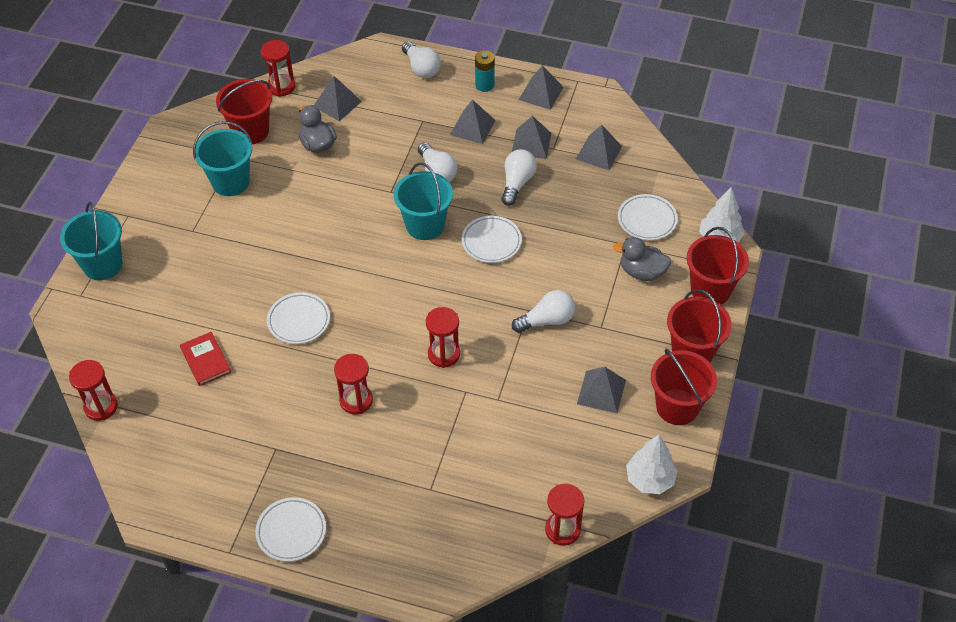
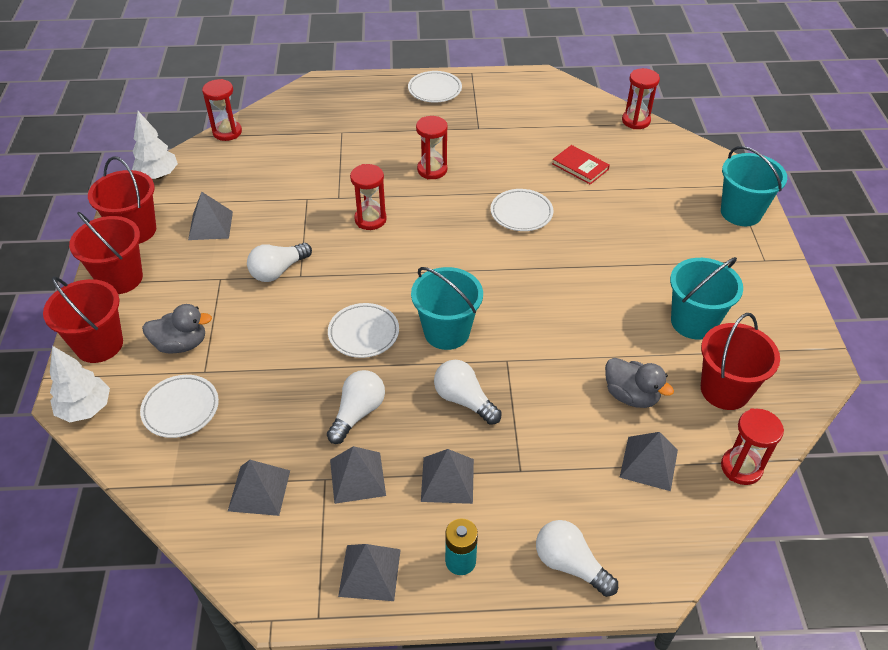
camera: 160 degrees right, 5 degrees down
white light bulb [502,149,537,206] -> white light bulb turned 150 degrees counterclockwise [327,370,385,444]

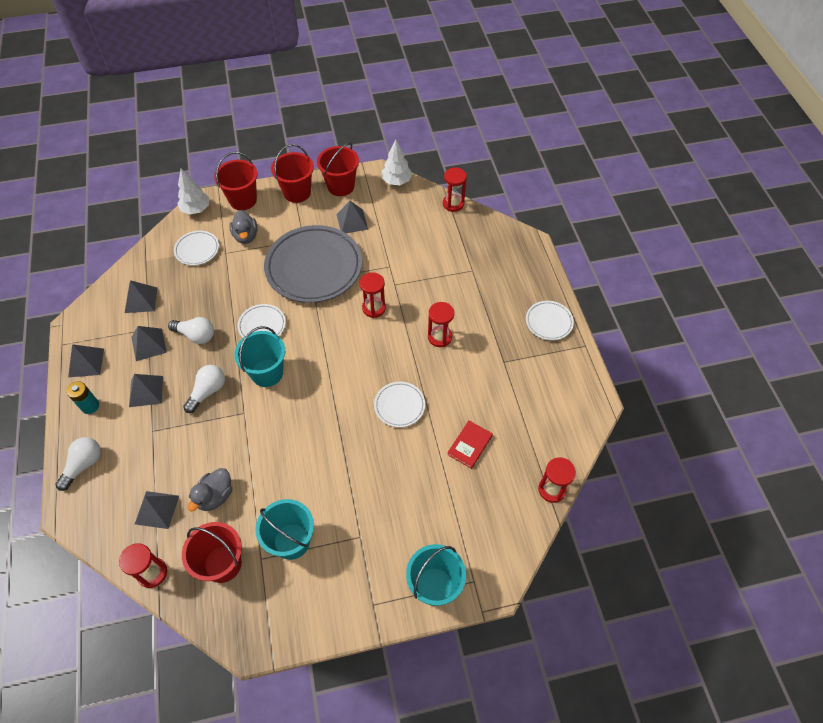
camera: 80 degrees right, 10 degrees up
white light bulb [247,243,312,282] -> grey plate [264,225,362,303]

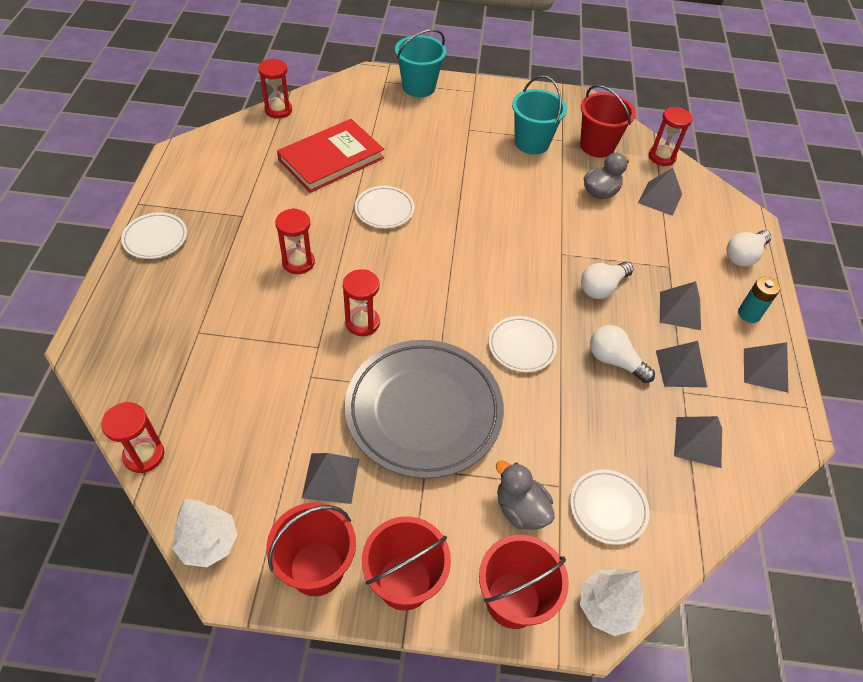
camera: 165 degrees left, 5 degrees down
grey duck [229,210,258,244] -> grey duck turned 45 degrees counterclockwise [496,460,554,530]
turquoise bucket [234,326,285,387] -> none
red book [447,421,493,469] -> red book [277,119,384,193], size x1.96

